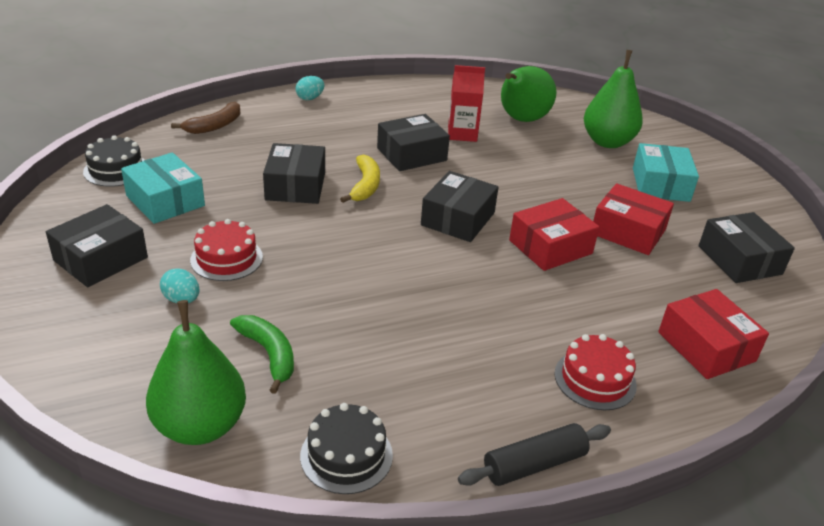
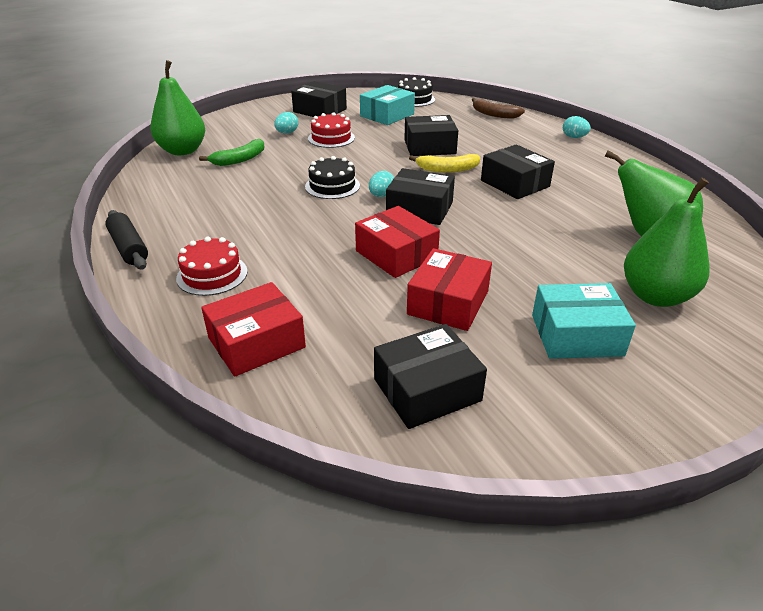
camera: 85 degrees right, 0 degrees up
black cake [300,403,393,494] -> black cake moved to [305,156,360,199]
red carton [448,65,485,142] -> none
none -> turquoise egg [369,171,394,197]

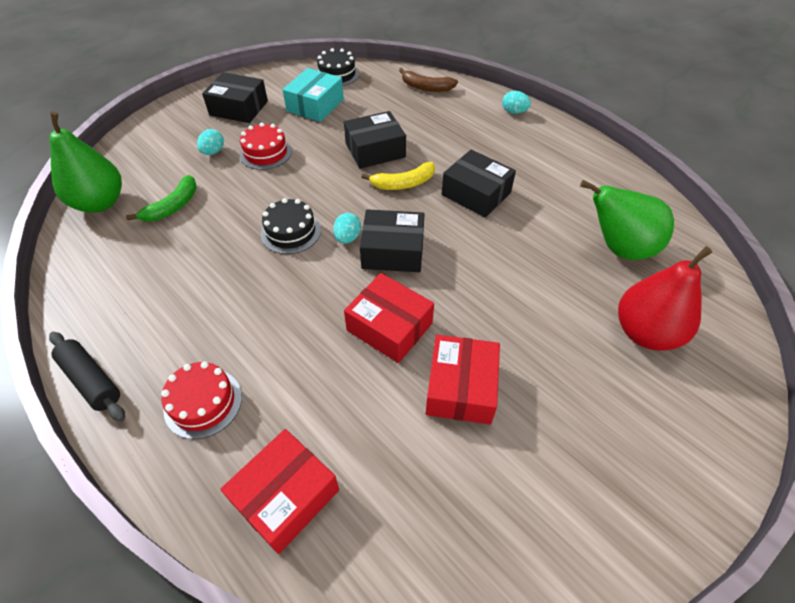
camera: 15 degrees left, 15 degrees up
black box [374,324,487,429] -> none
turquoise box [532,283,636,359] -> none
green pear [624,178,709,307] -> red pear [618,246,712,351]

